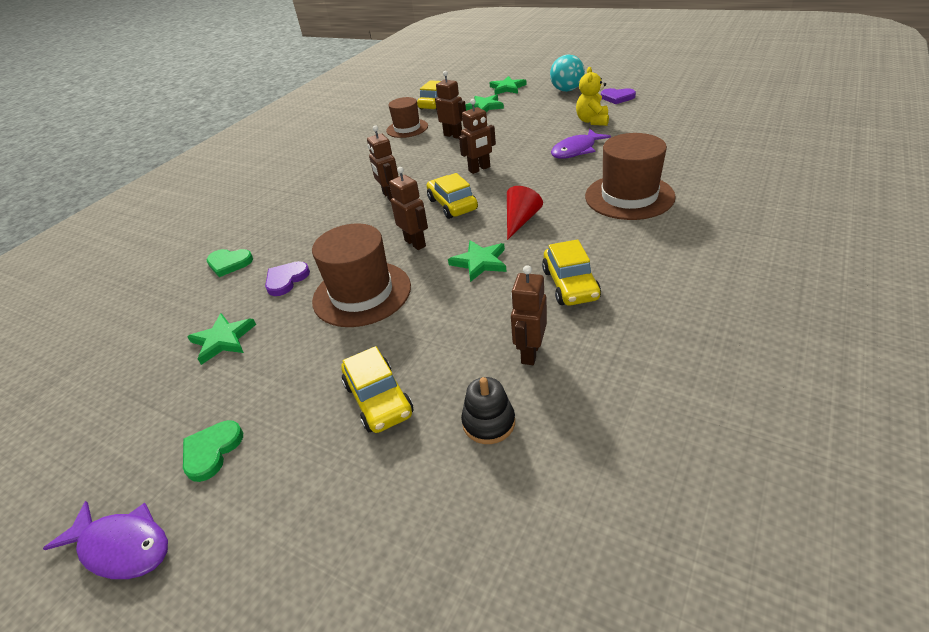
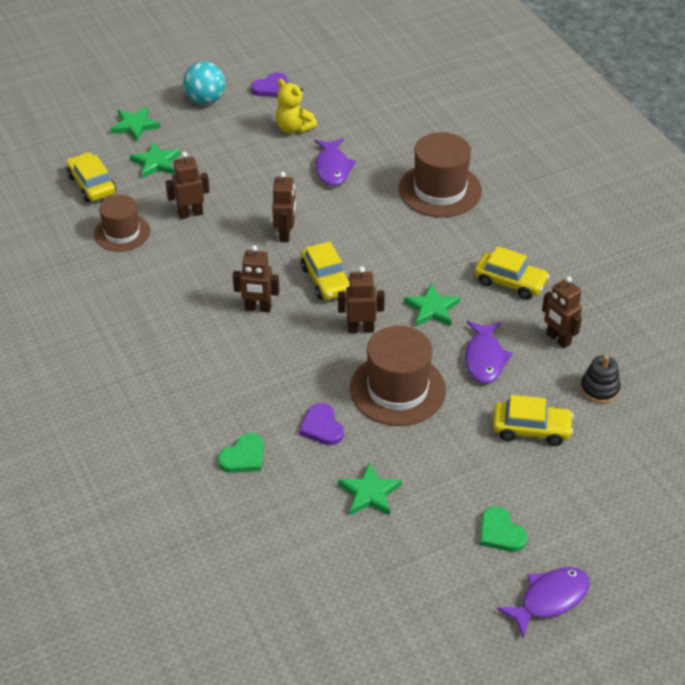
camera: 60 degrees left, 5 degrees up
yellow car [427,173,478,219] -> yellow car turned 120 degrees counterclockwise [301,242,350,300]
red cone [507,186,543,240] -> none
none -> purple fish [465,321,513,384]

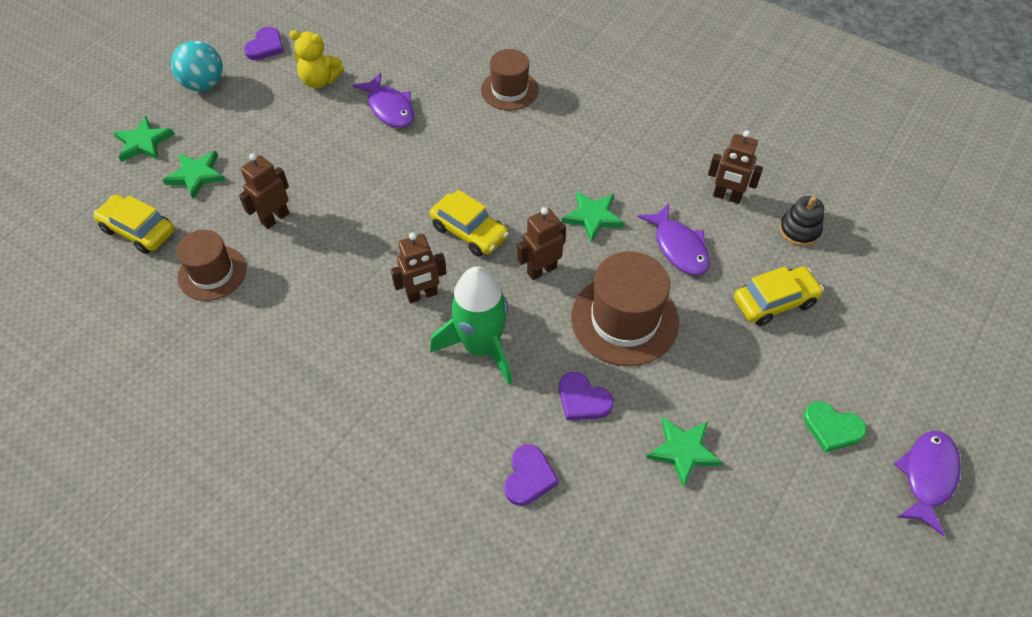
camera: 30 degrees left, 10 degrees up
green heart [218,433,264,473] -> purple heart [505,444,559,506]
brown robot [272,172,296,242] -> none
brown hat [399,132,482,217] -> brown hat [481,49,539,111], size x0.65
yellow car [475,246,550,300] -> none
none -> green rocket [430,266,512,385]

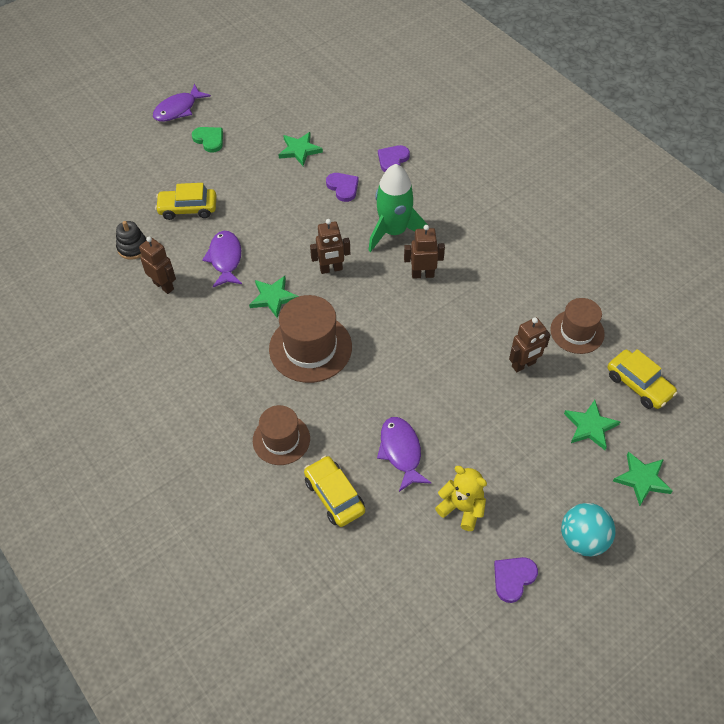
camera: 160 degrees left, 0 degrees up
yellow car [430,190,509,257] -> yellow car moved to [304,456,365,527]
brown hat [571,251,679,366] -> brown hat moved to [269,295,352,383]

